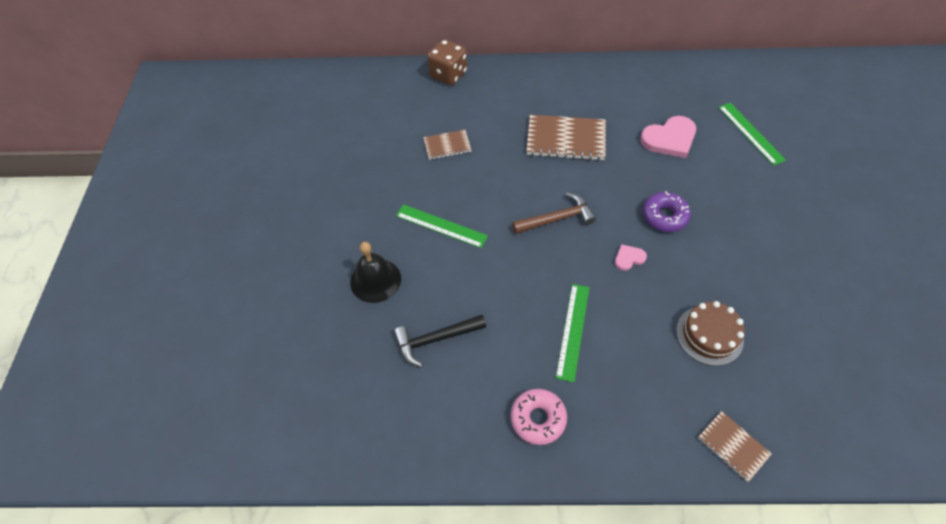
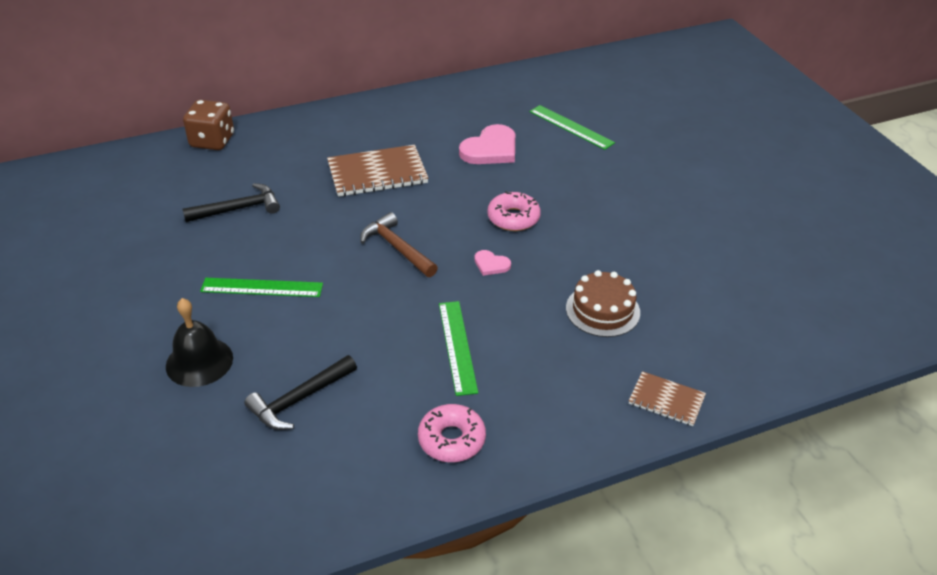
camera: 25 degrees left, 15 degrees down
brown notebook [423,130,471,160] -> black hammer [182,183,280,222]
brown hammer [512,193,596,234] -> brown hammer turned 90 degrees counterclockwise [360,212,438,277]
pink heart [615,244,647,271] -> pink heart turned 105 degrees counterclockwise [474,250,511,276]
purple donut [643,191,691,232] -> pink donut [487,191,541,231]

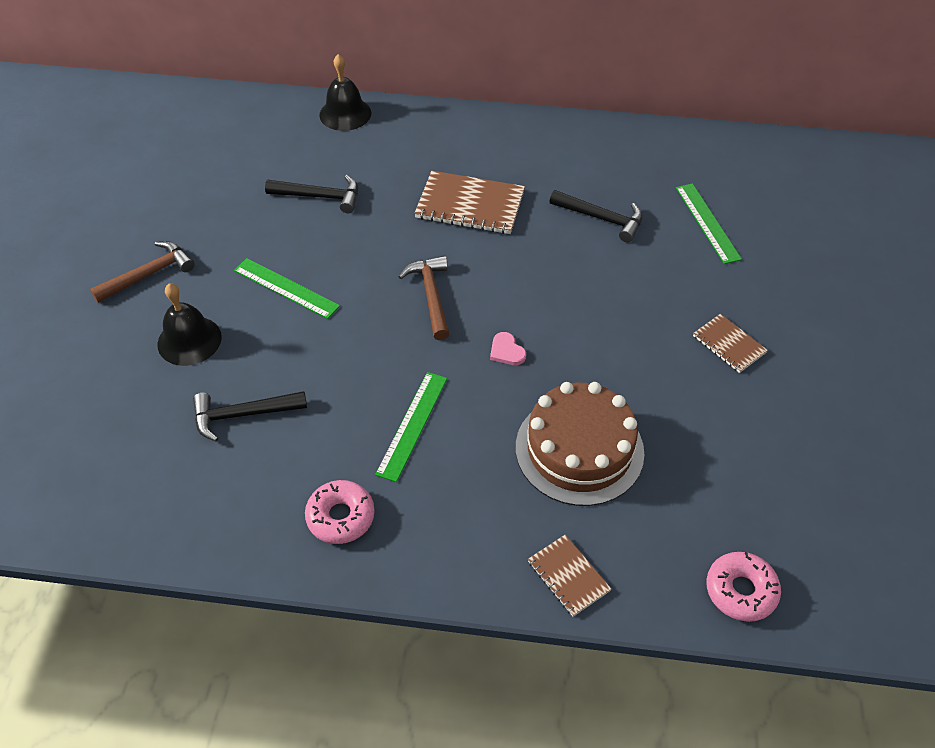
camera: 30 degrees right, 10 degrees up
brown dice [183,100,234,150] -> black bell [319,54,371,131]
pink heart [459,124,515,164] -> black hammer [549,190,642,243]
pink donut [487,191,541,231] -> pink donut moved to [706,552,781,622]
brown cake [566,270,640,337] -> brown cake [516,382,644,506], size x1.56
none -> brown hammer [90,241,195,303]
none -> brown notebook [693,314,768,373]

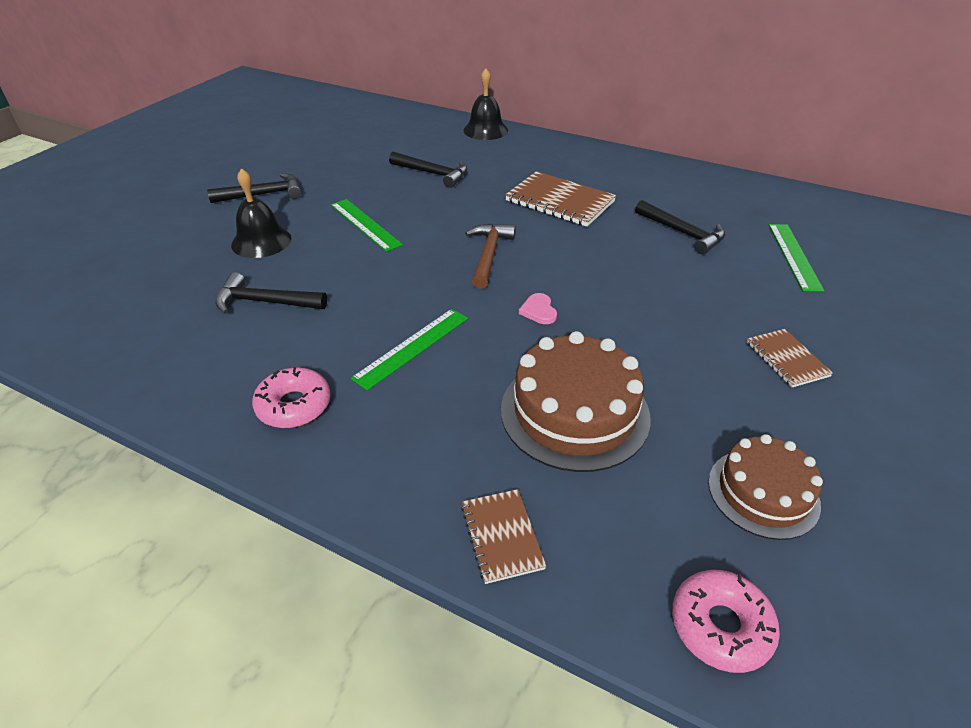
camera: 20 degrees right, 10 degrees down
brown hammer [90,241,195,303] -> black hammer [207,173,302,203]
none -> brown cake [708,434,823,540]

